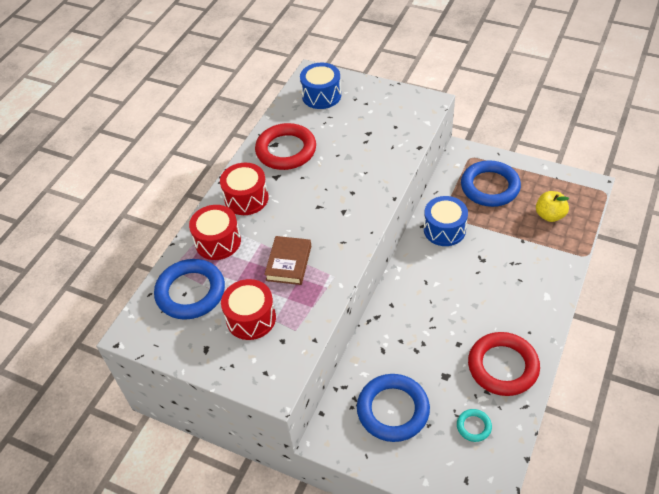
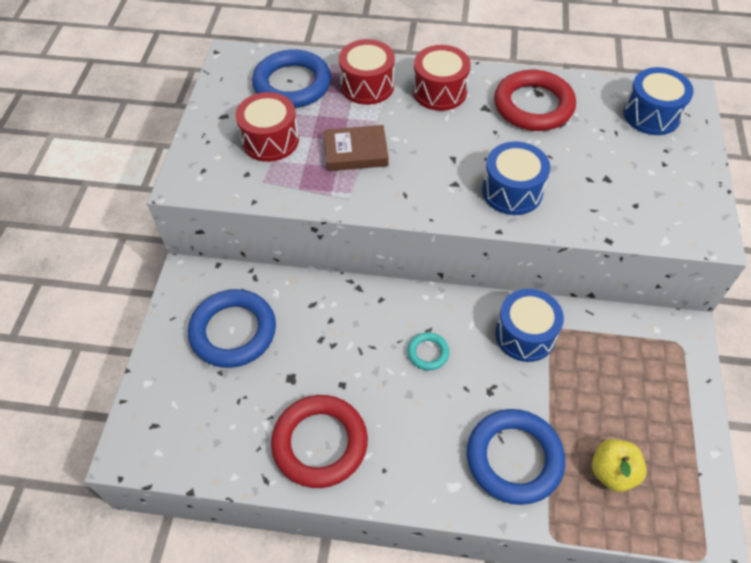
camera: 70 degrees right, 5 degrees up
turquoise ring [457,409,492,442] -> turquoise ring moved to [407,332,449,370]
blue ring [461,160,521,207] -> blue ring moved to [467,409,566,505]
none -> blue drum [482,142,550,215]

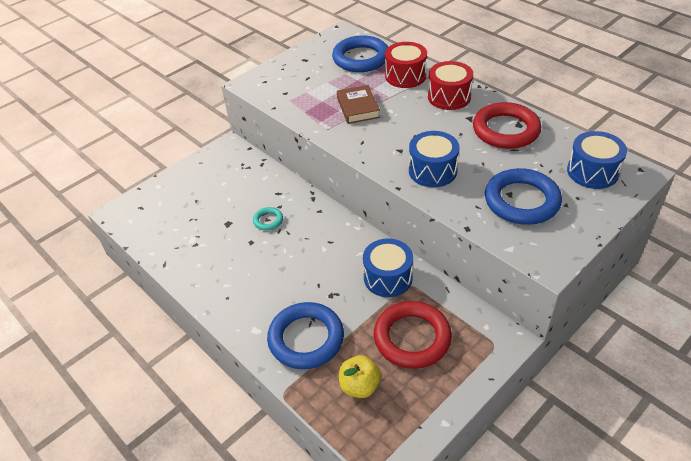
camera: 40 degrees right, 10 degrees down
blue ring [188,289,276,368] -> blue ring moved to [485,168,562,225]
red drum [236,92,299,162] -> none
red ring [271,395,368,488] -> red ring moved to [374,301,452,369]
brown book [324,125,389,171] -> brown book turned 45 degrees clockwise [337,85,380,124]
turquoise ring [407,332,449,370] -> turquoise ring moved to [253,207,283,230]

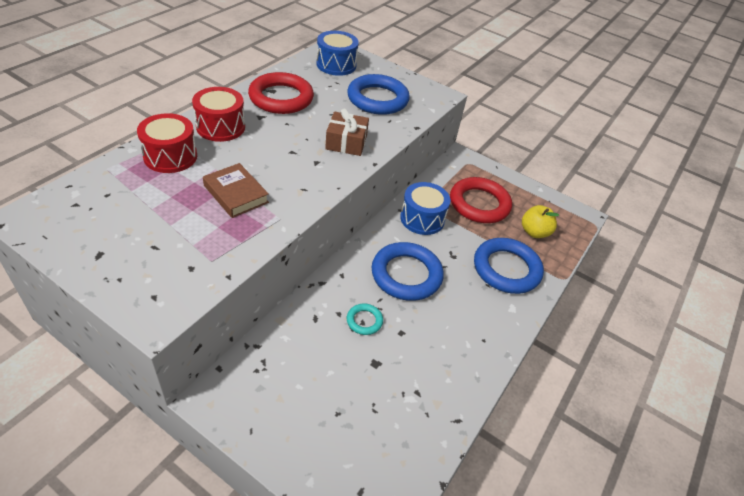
camera: 110 degrees left, 0 degrees up
blue ring [332,36,388,72] -> blue ring moved to [372,242,444,301]
brown book [337,85,380,124] -> brown book turned 75 degrees clockwise [203,163,269,218]
blue drum [409,131,460,187] -> brown gift [325,109,369,156]

